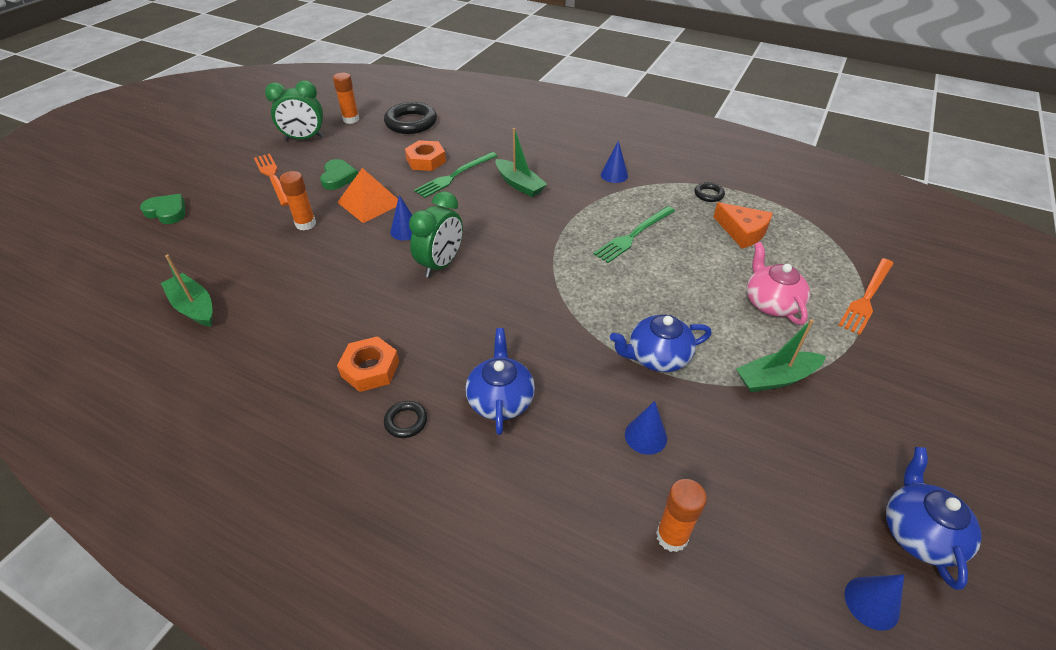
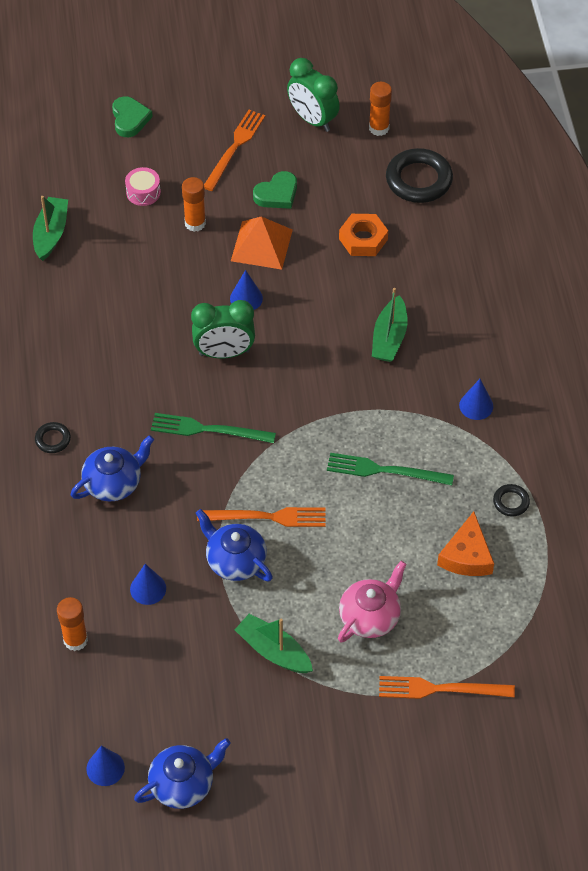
camera: 55 degrees right, 10 degrees up
orange nut [337,336,399,392] -> none
green fork [414,152,497,198] -> green fork moved to [151,413,276,443]
none -> pink drum [125,167,161,206]
none -> orange fork [197,507,325,527]

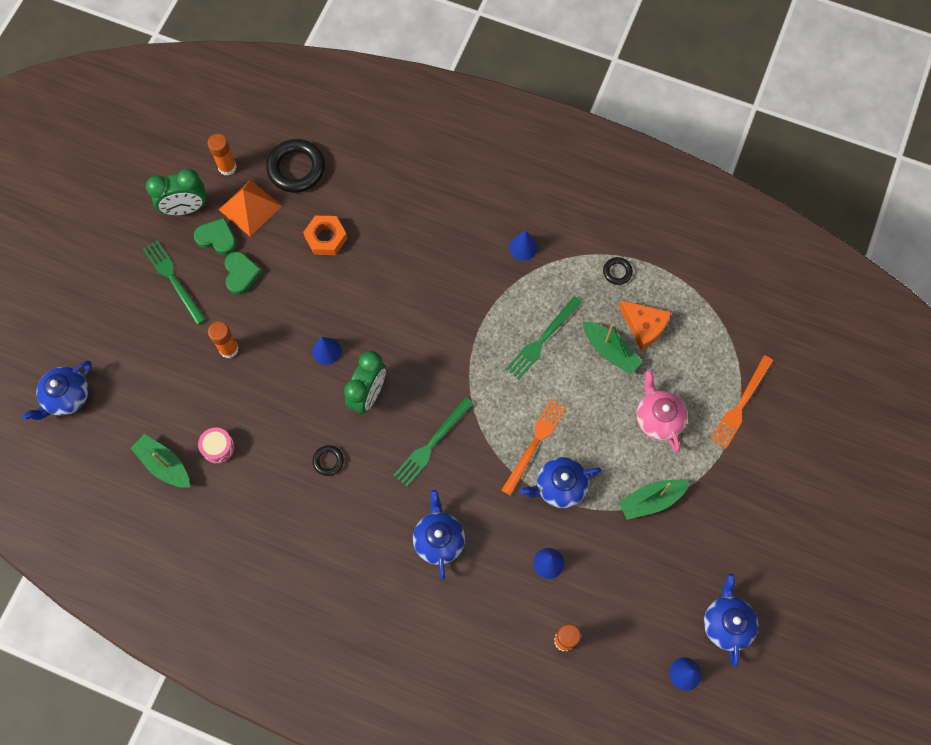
camera: 60 degrees left, 15 degrees up
black ring [35,422,71,453] -> black ring moved to [312,445,344,476]
green heart [112,96,153,137] -> green heart moved to [194,218,237,255]
pink drum [125,167,161,206] -> pink drum moved to [198,427,234,464]
orange fork [204,110,265,191] -> green fork [143,240,206,325]
orange pyramid [231,216,293,270] -> orange pyramid moved to [218,180,282,237]
green boat [372,288,408,362] -> green boat moved to [583,322,642,375]
none -> blue teapot [22,361,92,420]

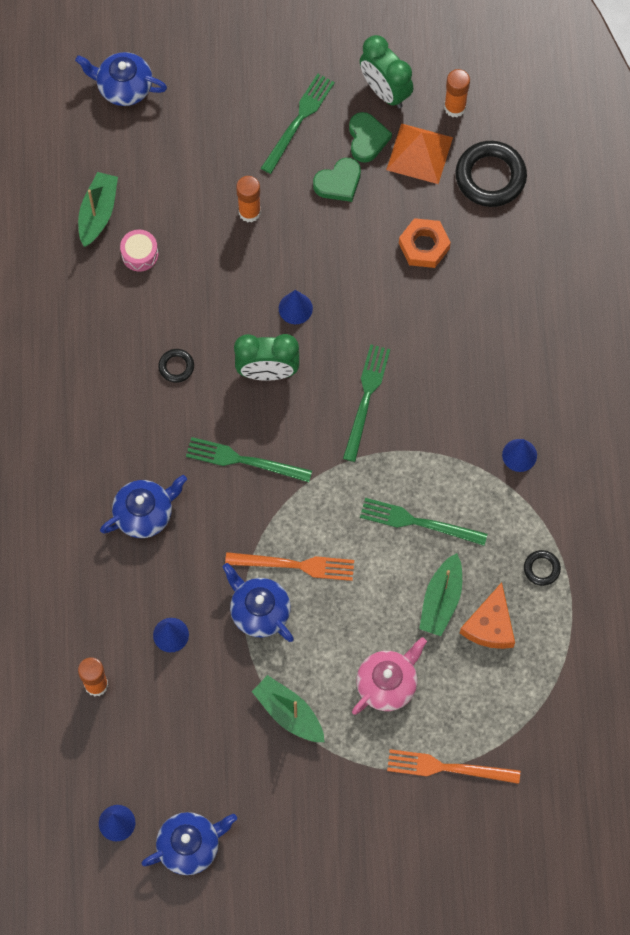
camera: 65 degrees right, 0 degrees up
none -> green fork [343,344,390,462]

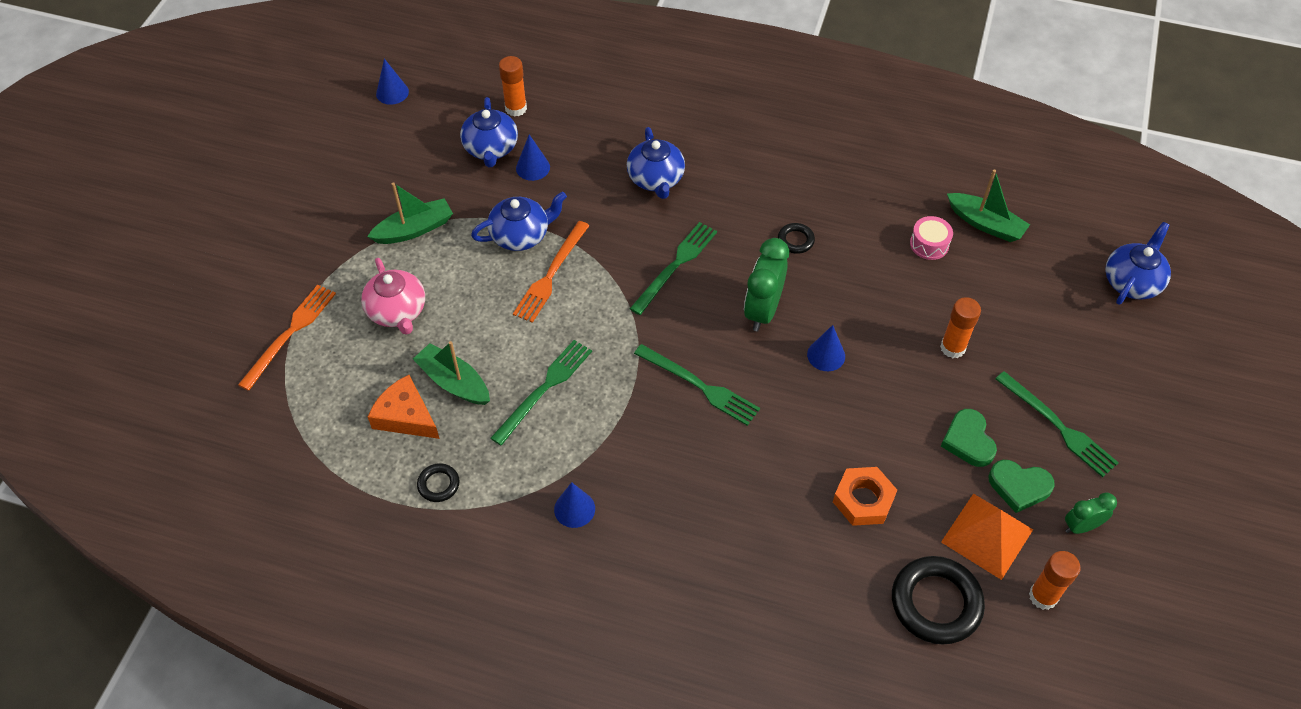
camera: 110 degrees right, 15 degrees down
blue teapot [141,812,237,875] -> blue teapot moved to [460,97,518,167]
green clock [360,35,413,108] -> green clock [1065,493,1117,534], size x0.58

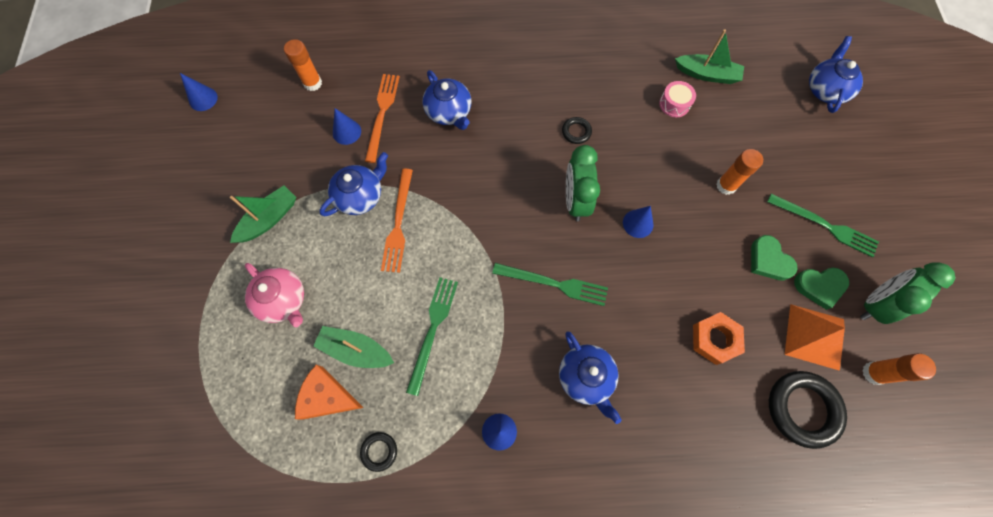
camera: 20 degrees left, 15 degrees up
orange fork [238,284,336,391] -> orange fork moved to [365,74,400,163]
blue teapot [460,97,518,167] -> blue teapot moved to [559,331,622,424]
green fork [630,222,717,315] -> none
green clock [1065,493,1117,534] -> green clock [860,262,955,324], size x1.71

